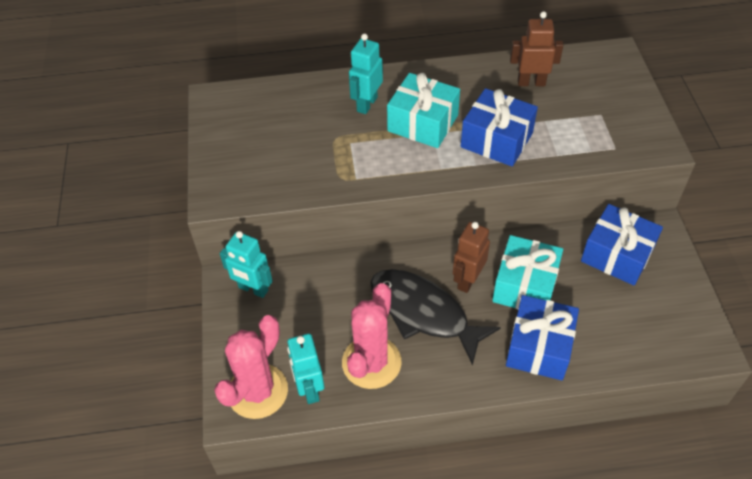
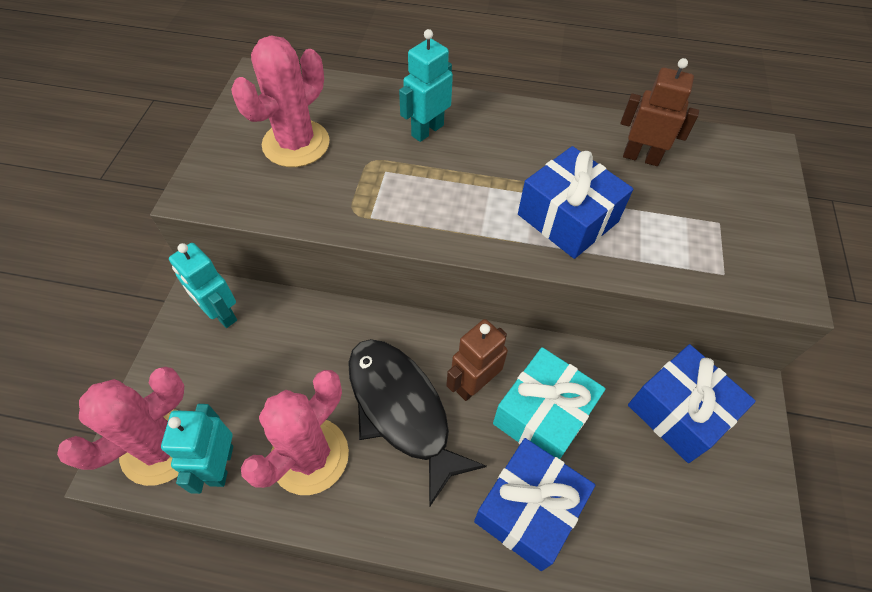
camera: 15 degrees right, 5 degrees up
turquoise gift [387,73,460,148] -> none
none -> pink cactus [231,36,330,167]

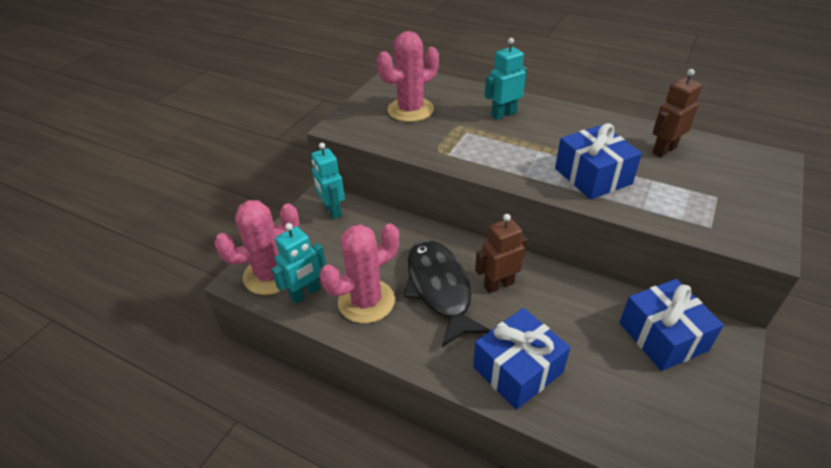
camera: 20 degrees right, 15 degrees down
turquoise robot [161,404,233,494] -> turquoise robot turned 150 degrees counterclockwise [271,223,326,304]
turquoise gift [493,347,606,459] -> none
brown robot [621,58,699,166] -> brown robot turned 75 degrees counterclockwise [652,69,702,157]

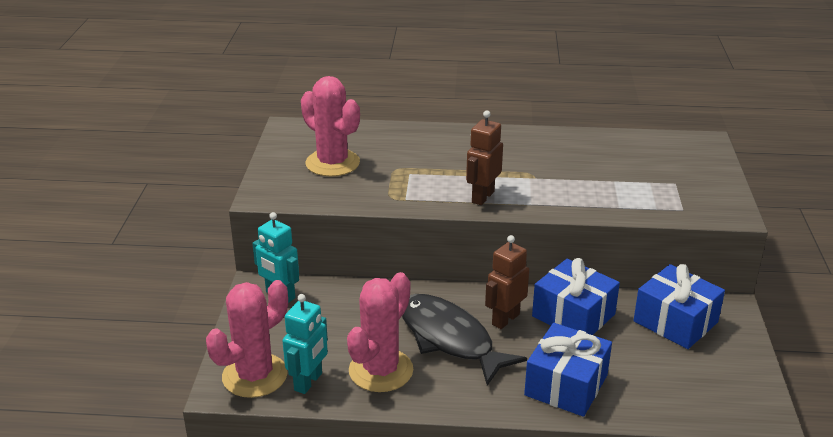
camera: 25 degrees left, 10 degrees down
pink cactus [377,31,439,122] -> pink cactus turned 75 degrees counterclockwise [301,76,360,177]
turquoise robot [485,38,527,120] -> none
blue gift [555,123,642,199] -> blue gift moved to [532,258,620,335]
brown robot [652,69,702,157] -> brown robot moved to [466,110,503,205]

